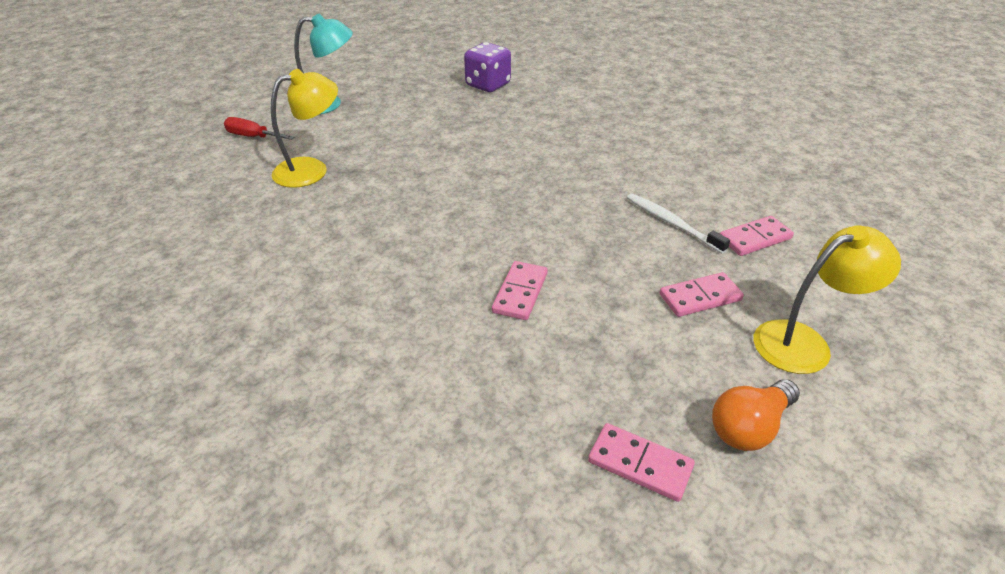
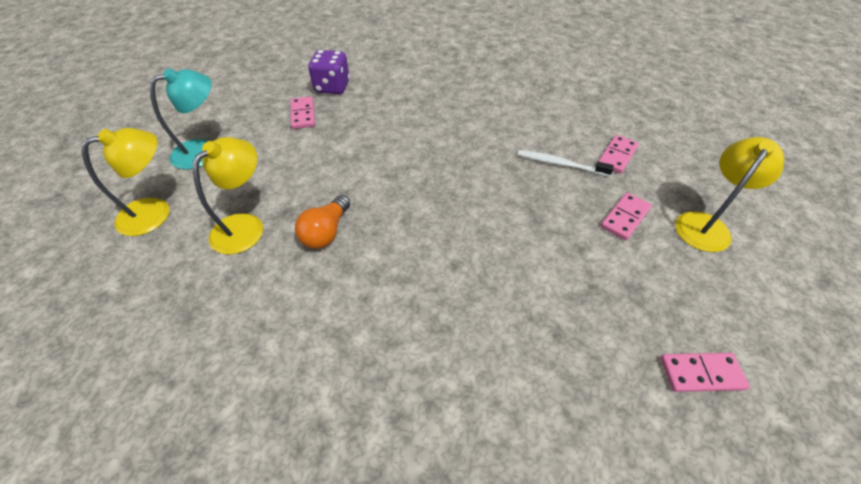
camera: 30 degrees left, 10 degrees up
red screwdriver [224,117,294,140] -> yellow lamp [82,128,170,236]
pink domino [492,261,548,320] -> pink domino moved to [291,96,315,129]
orange light bulb [712,379,800,451] -> orange light bulb moved to [295,195,350,249]

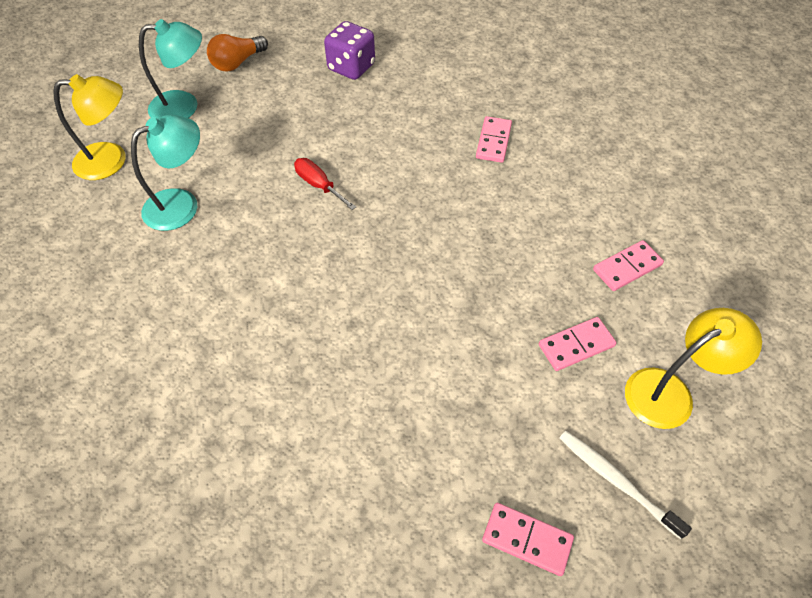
camera: 25 degrees right, 5 degrees up
yellow lamp [193,137,263,255] -> turquoise lamp [131,115,200,231]
pink domino [291,96,315,129] -> pink domino moved to [476,116,512,163]
orange light bulb [295,195,350,249] -> orange light bulb moved to [207,34,268,72]
white toothbrush [517,150,614,176] -> white toothbrush moved to [559,431,692,539]
none -> red screwdriver [294,158,356,210]

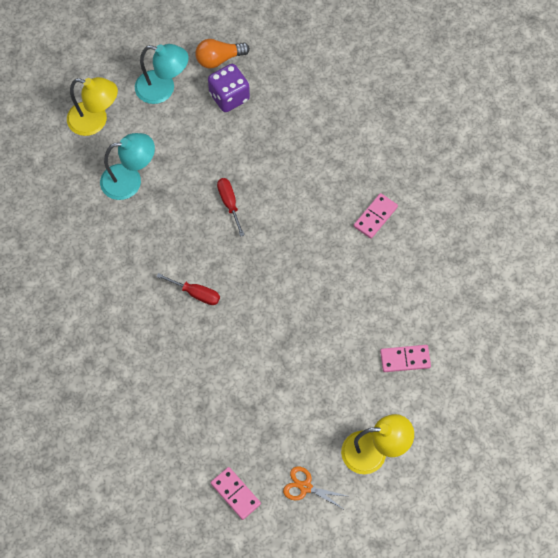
camera: 25 degrees right, 10 degrees up
purple dice [324,21,375,80] -> purple dice moved to [208,64,250,112]
pink domino [539,317,616,371] -> none
white toothbrush [559,431,692,539] -> orange scissors [283,466,350,510]
none -> red screwdriver [157,273,220,305]

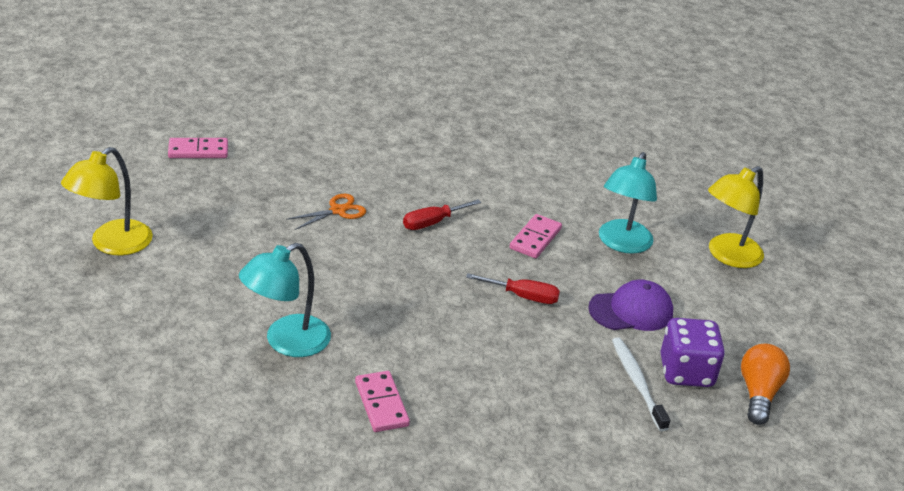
camera: 120 degrees right, 30 degrees down
turquoise lamp [135,44,189,104] -> turquoise lamp moved to [239,243,331,357]
orange scissors [283,466,350,510] -> orange scissors moved to [286,194,366,230]
pink domino [380,345,431,372] -> pink domino moved to [510,214,562,258]
none -> purple cap [588,280,673,331]
none -> white toothbrush [612,337,670,431]

